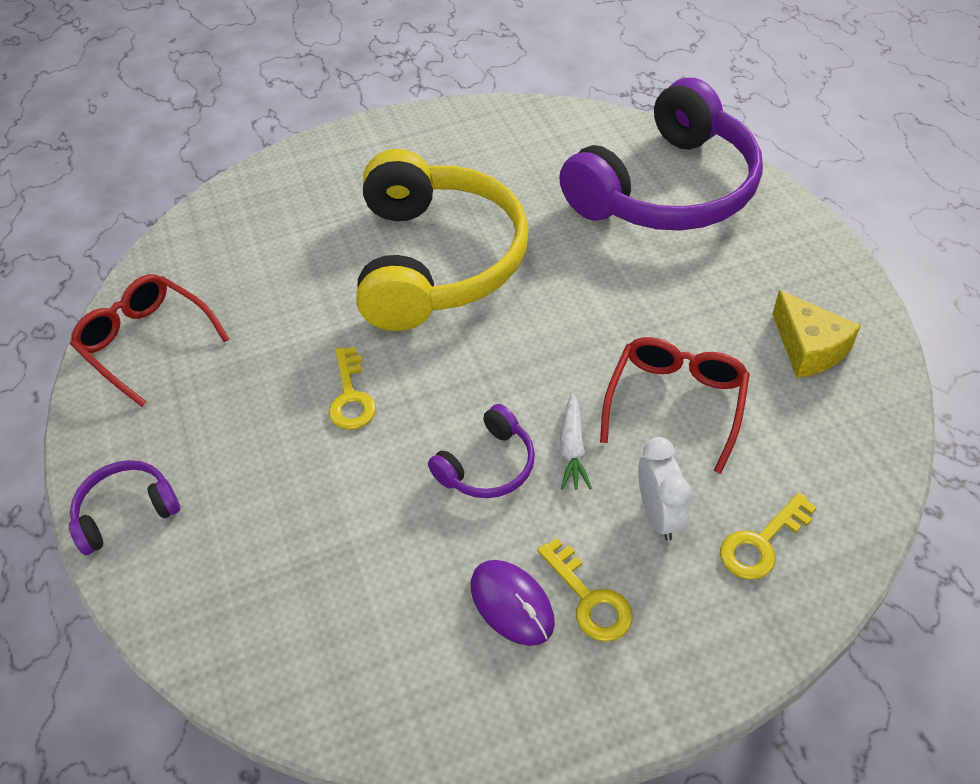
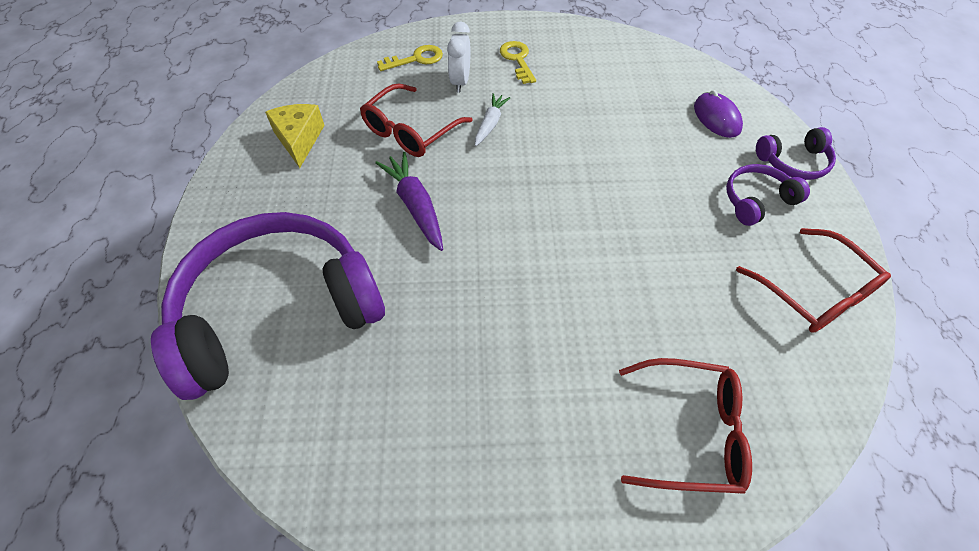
camera: 165 degrees left, 5 degrees up
yellow key [329,347,376,430] -> none
yellow headphones [356,149,529,331] -> none
purple headphones [428,404,535,498] -> purple headphones moved to [726,164,810,226]
purple mouse [471,560,555,646] -> purple mouse moved to [694,90,743,138]
none -> purple carrot [375,152,443,251]
none -> red glasses [619,358,752,494]

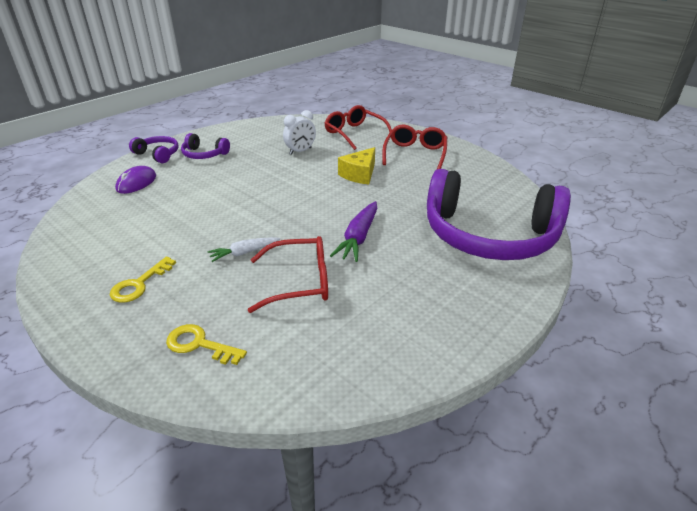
camera: 135 degrees left, 20 degrees down
yellow cheese [265,104,325,168] -> yellow cheese moved to [338,147,375,184]
white clock [447,22,470,92] -> white clock moved to [283,110,316,155]
red glasses [736,228,891,333] -> red glasses moved to [382,125,447,169]

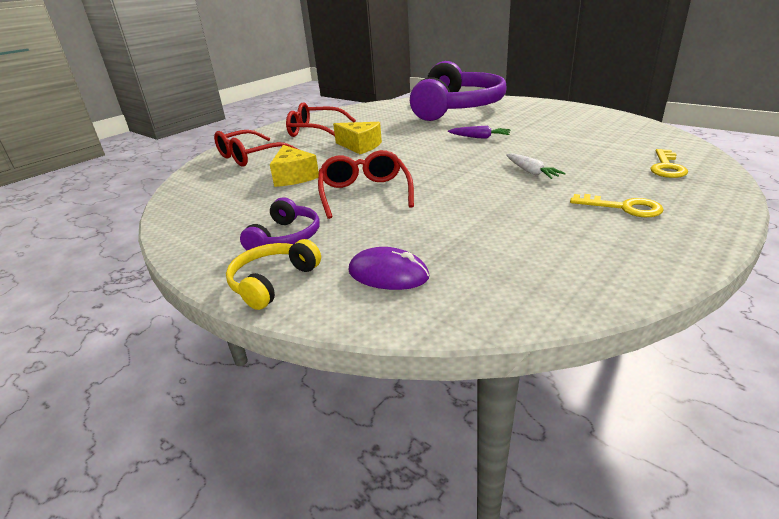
camera: 90 degrees left, 5 degrees down
purple headphones [129,136,179,163] -> yellow headphones [226,239,321,310]
red glasses [248,236,328,313] -> red glasses moved to [318,150,414,219]
white clock [283,110,316,155] -> yellow cheese [270,145,319,187]
purple carrot [330,201,377,262] -> purple carrot [448,126,510,139], size x0.65

